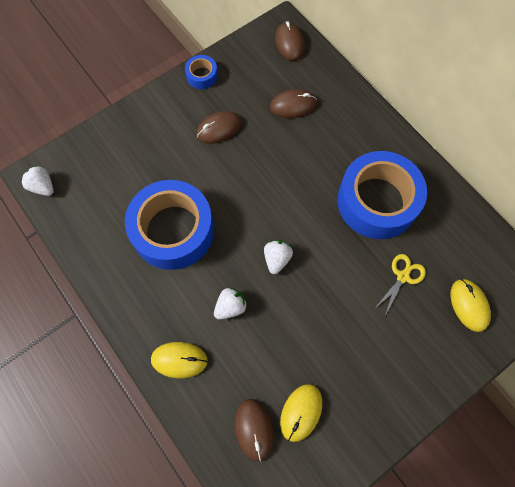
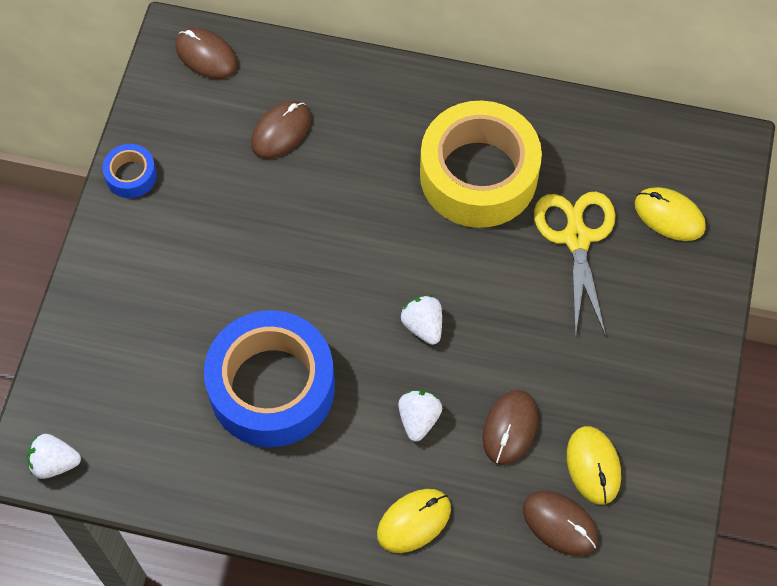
camera: 40 degrees left, 5 degrees down
brown mouse [196,111,242,144] -> brown mouse moved to [482,390,538,465]
blue tape [338,151,427,239] -> yellow tape [420,101,542,228]
yellow scissors [374,254,426,316] -> yellow scissors [534,192,616,337], size x1.65

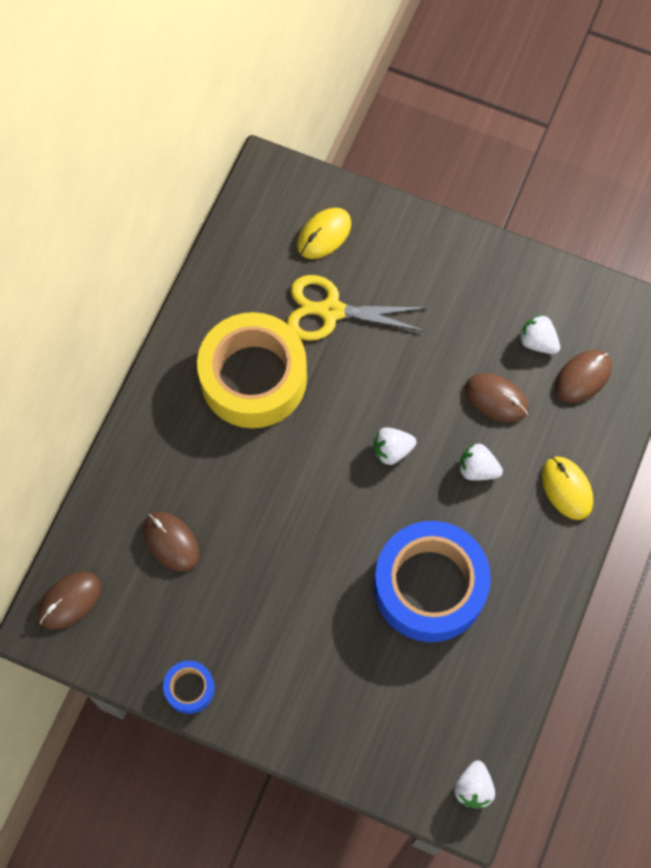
camera: 80 degrees left, 5 degrees up
yellow mouse [567,426,621,505] -> white strawberry [519,315,560,354]

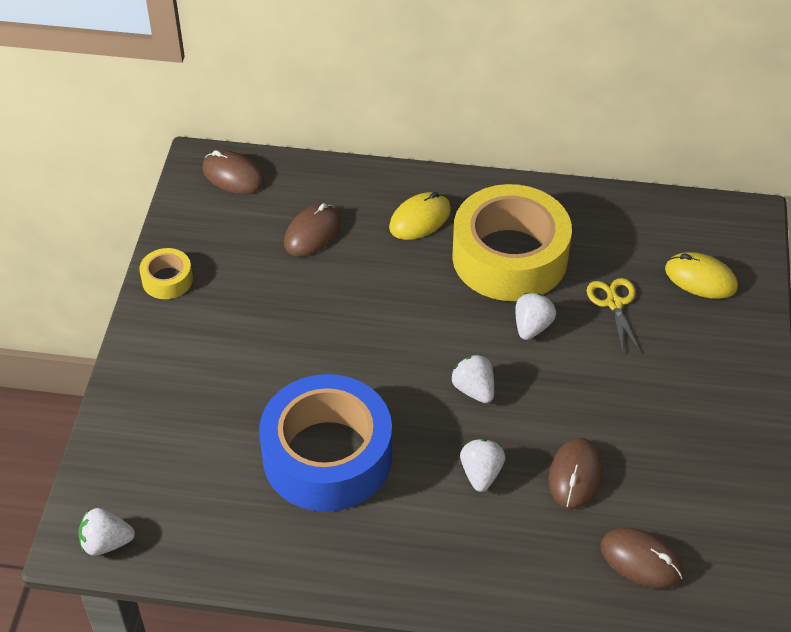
camera: 75 degrees right, 20 degrees down
blue tape [163,661,215,714] -> yellow tape [139,248,193,299]
yellow scissors [287,275,426,341] -> yellow scissors [587,278,640,353], size x0.61
white strawberry [519,315,560,354] -> white strawberry moved to [515,293,556,340]
yellow mouse [542,456,593,520] -> yellow mouse moved to [389,192,451,240]

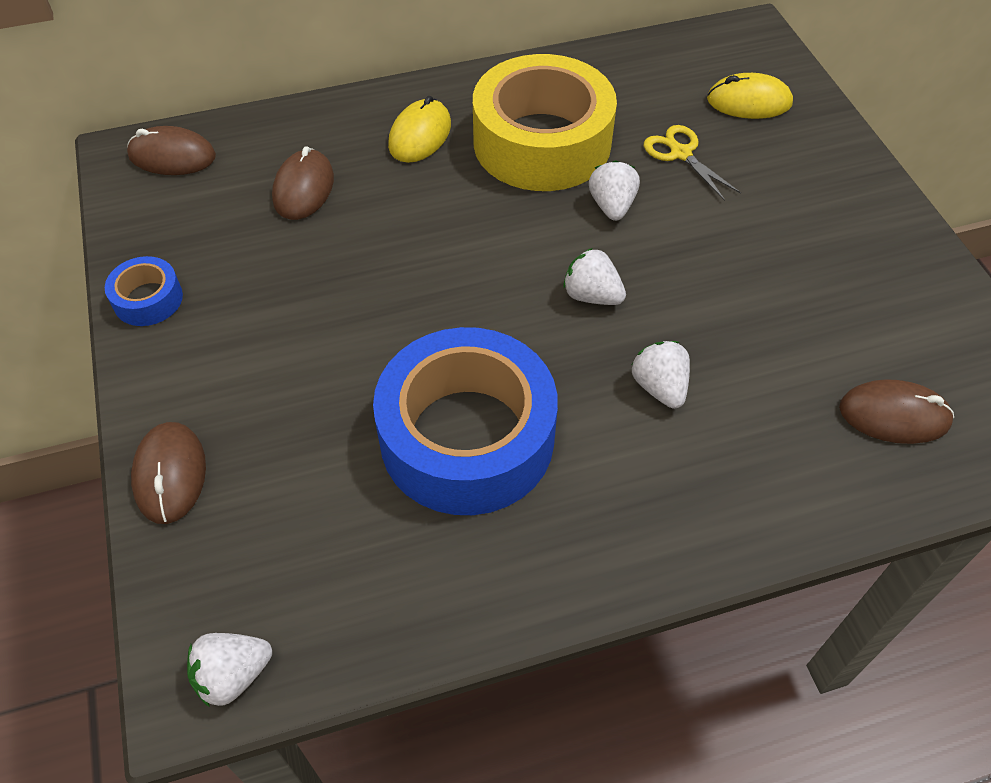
camera: 25 degrees left, 5 degrees up
yellow tape [139,248,193,299] -> blue tape [105,256,183,326]
brown mouse [549,438,603,509] -> brown mouse moved to [131,422,206,524]

